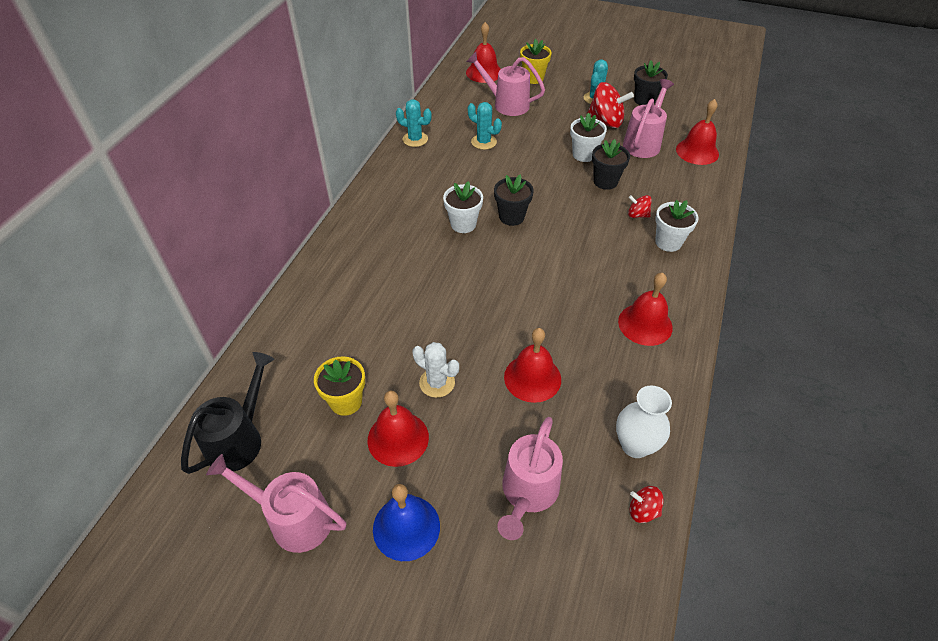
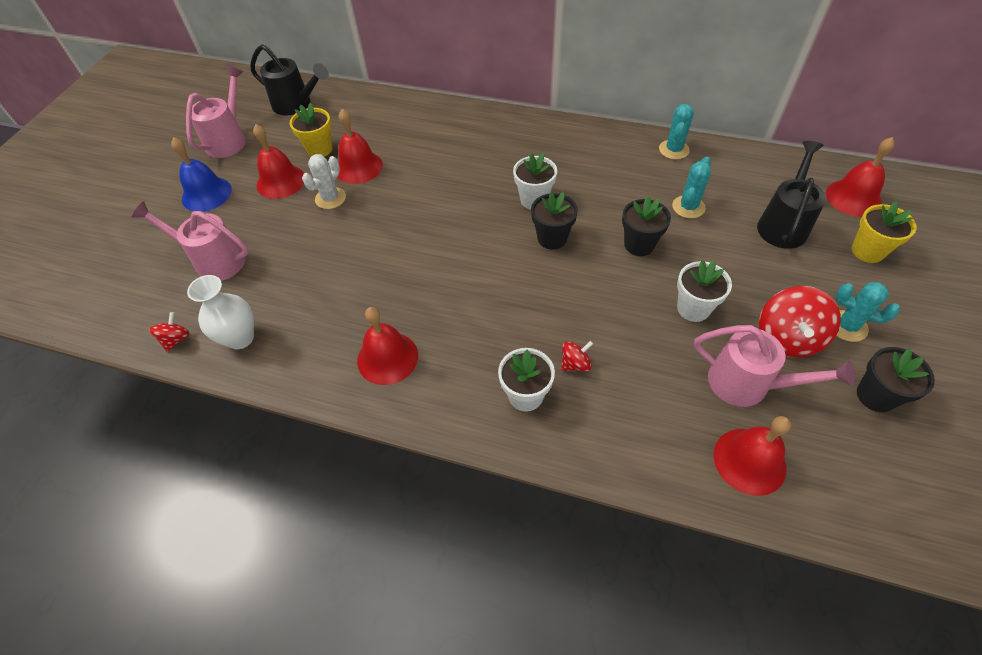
camera: 90 degrees right, 5 degrees up
pink watering can [466,52,545,116] -> black watering can [757,141,826,249]
red bell [504,328,561,403] -> red bell moved to [338,109,383,184]
black flower pot [592,139,630,190] -> black flower pot moved to [622,196,671,256]
red spinning top [628,195,652,218] -> red spinning top turned 45 degrees clockwise [561,341,593,371]

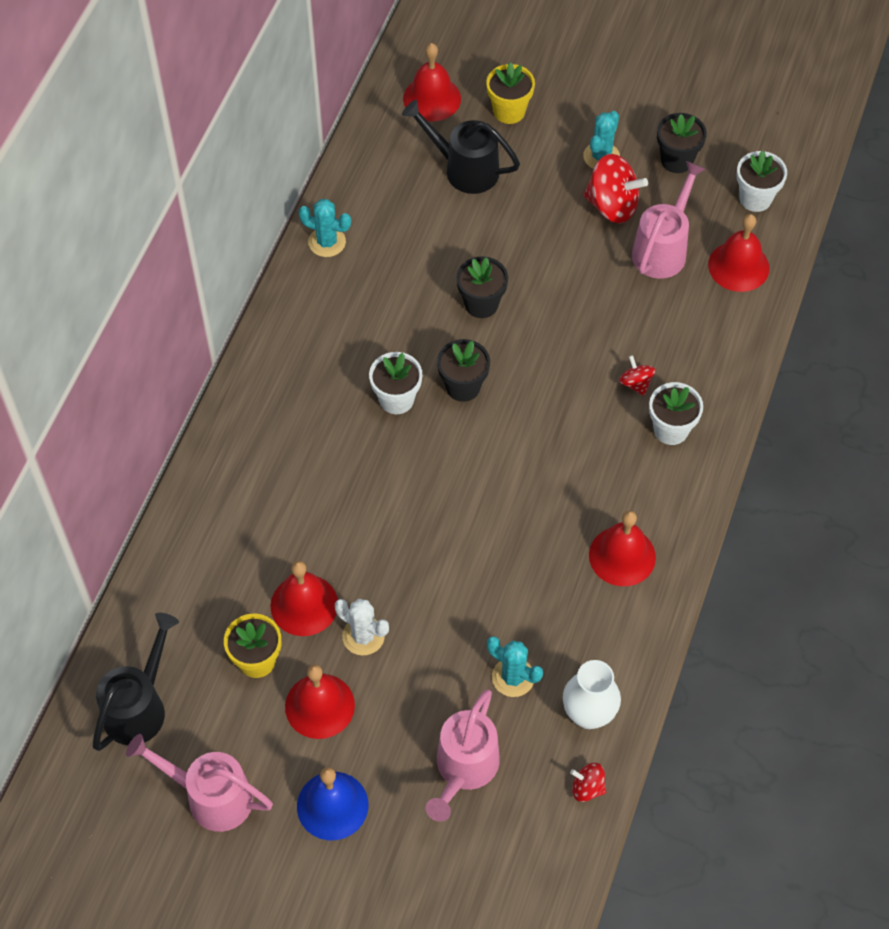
camera: 90 degrees left, 5 degrees up
turquoise cactus [672,157,711,218] -> turquoise cactus moved to [487,636,543,697]
white flower pot [677,260,732,322] -> white flower pot moved to [736,150,787,212]

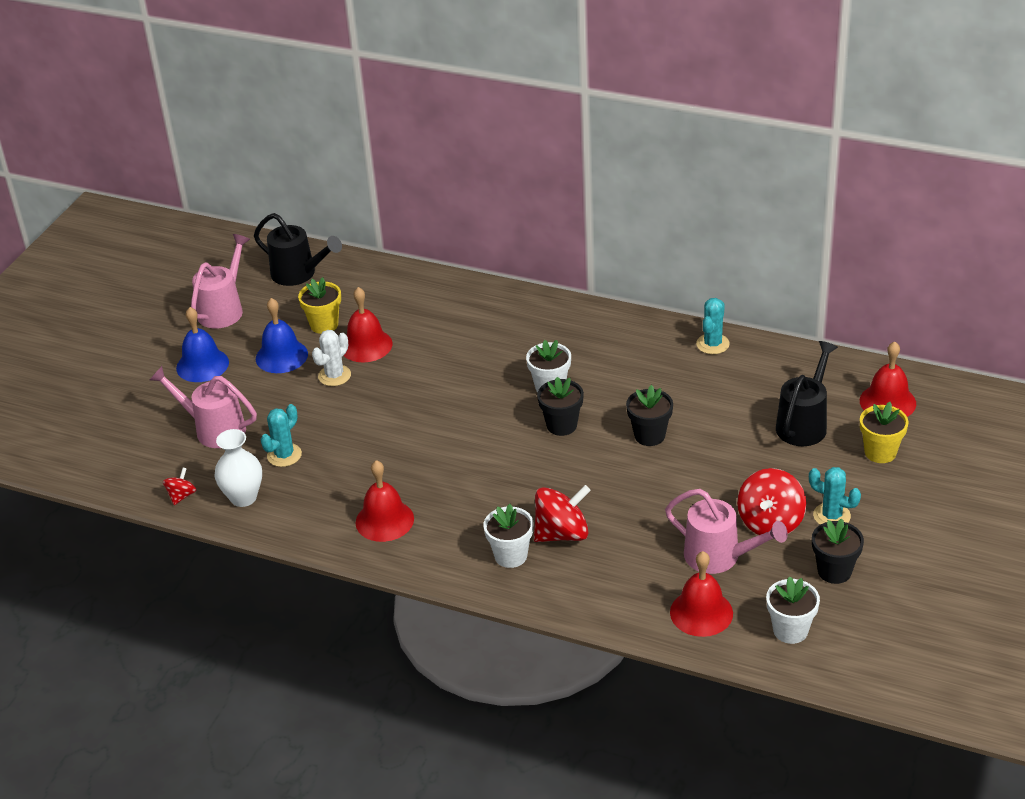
camera: 95 degrees right, 20 degrees down
red bell [285,665,355,739] -> blue bell [256,298,308,373]
red spinning top [619,355,656,396] -> red spinning top [534,485,591,542], size x1.92

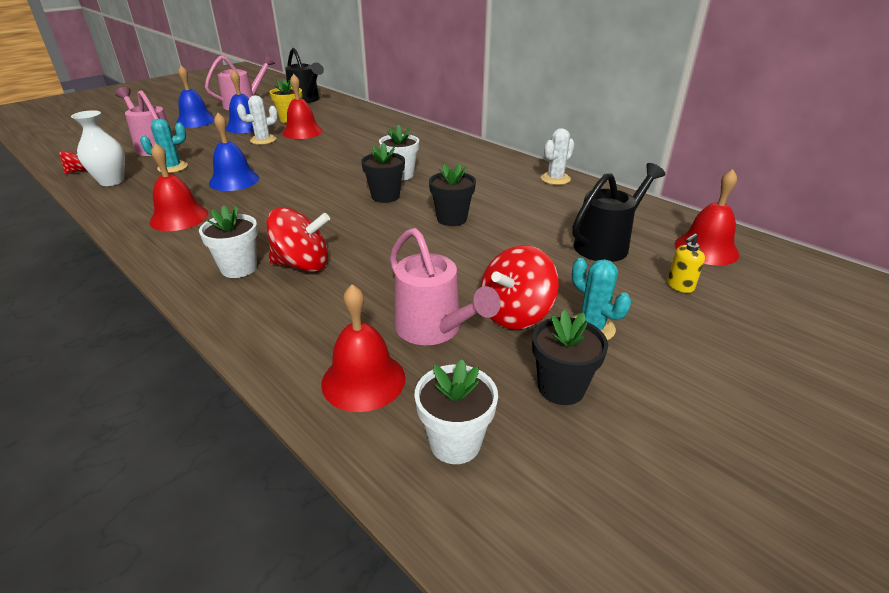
camera: 20 degrees right, 5 degrees down
turquoise cactus [696,298,730,354] -> white cactus [541,128,575,185]
yellow flower pot [860,402,909,463] -> yellow soap dispenser [667,233,705,293]
none -> blue bell [209,113,259,191]

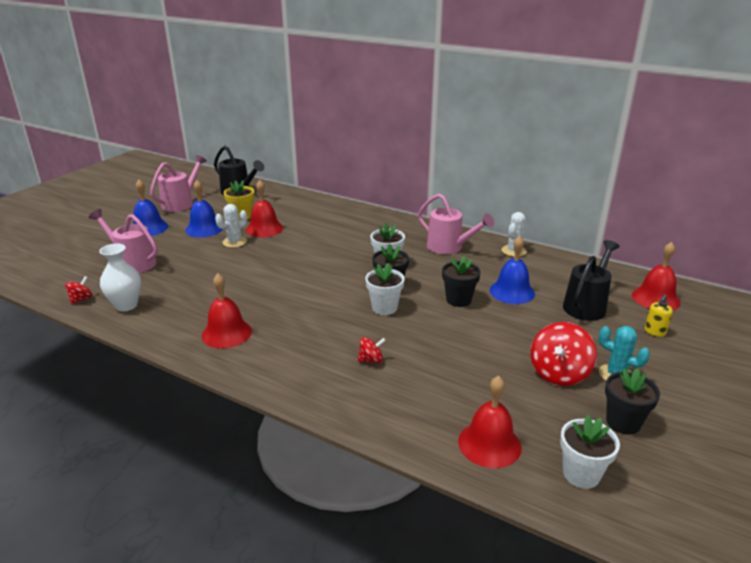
camera: 15 degrees left, 5 degrees down
turquoise cactus [140,119,188,173] -> none
white flower pot [199,205,258,278] -> white flower pot moved to [365,263,405,315]
blue bell [209,113,259,191] -> blue bell moved to [490,236,535,304]
red spinning top [267,207,330,272] -> red spinning top [358,337,386,363], size x0.52
pink watering can [390,228,501,345] -> pink watering can moved to [418,193,494,254]

